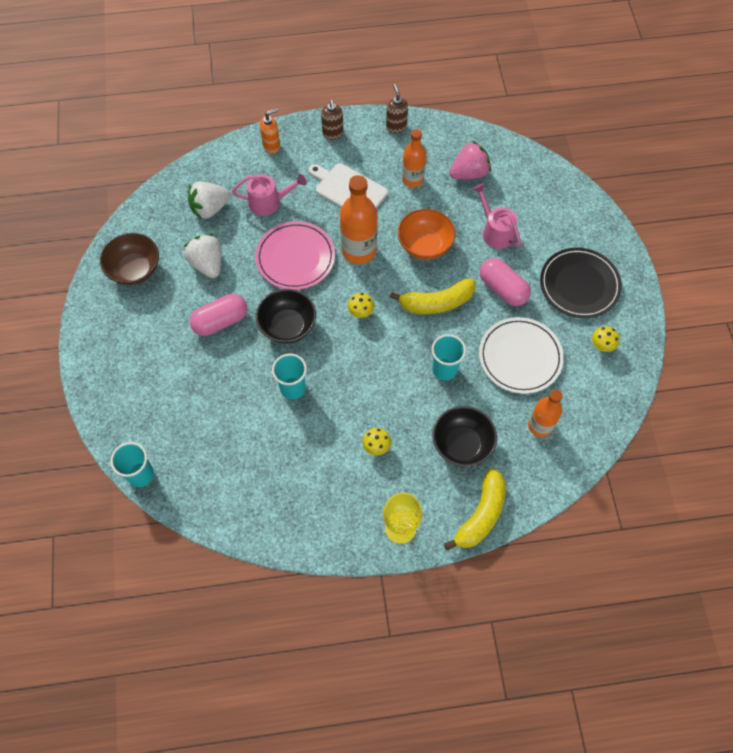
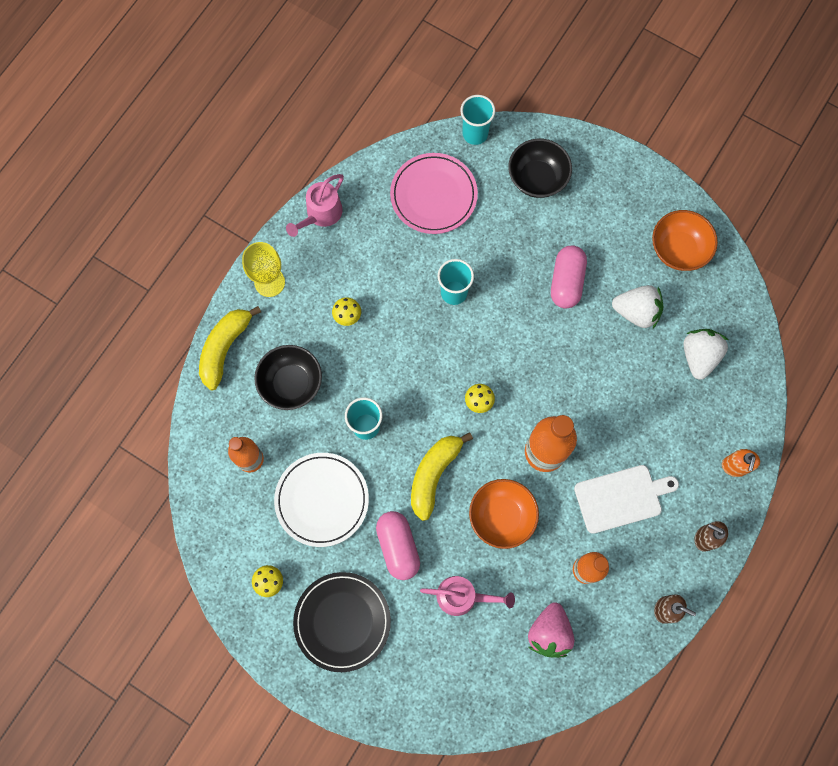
camera: 130 degrees right, 10 degrees up
brown bowl [100,233,159,285] -> orange bowl [652,210,718,271]
pink watering can [232,174,307,216] -> pink watering can moved to [286,174,344,237]
pink plate [255,221,335,290] -> pink plate moved to [390,153,478,234]
black bowl [256,289,316,344] -> black bowl moved to [508,139,572,198]
yellow banana [444,468,506,550] -> yellow banana turned 45 degrees clockwise [199,306,261,391]
pink capsule [480,258,531,306] -> pink capsule turned 75 degrees clockwise [376,511,420,580]

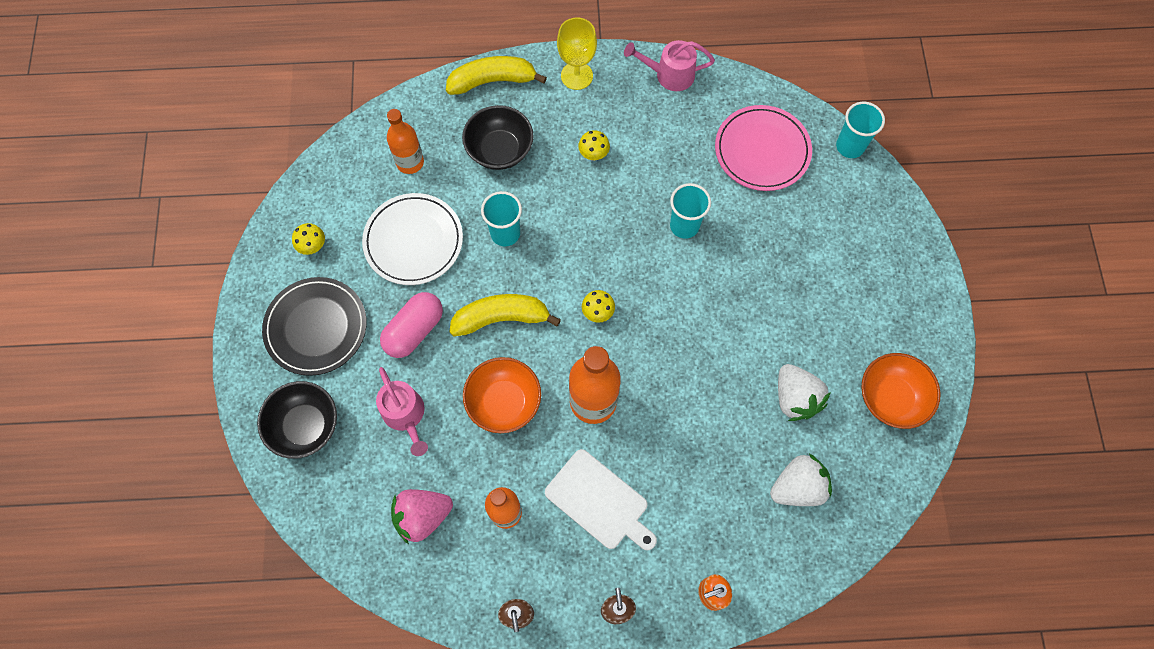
camera: 55 degrees right, 5 degrees down
black bowl [508,139,572,198] -> black bowl moved to [257,381,337,459]
pink capsule [551,245,587,309] -> none

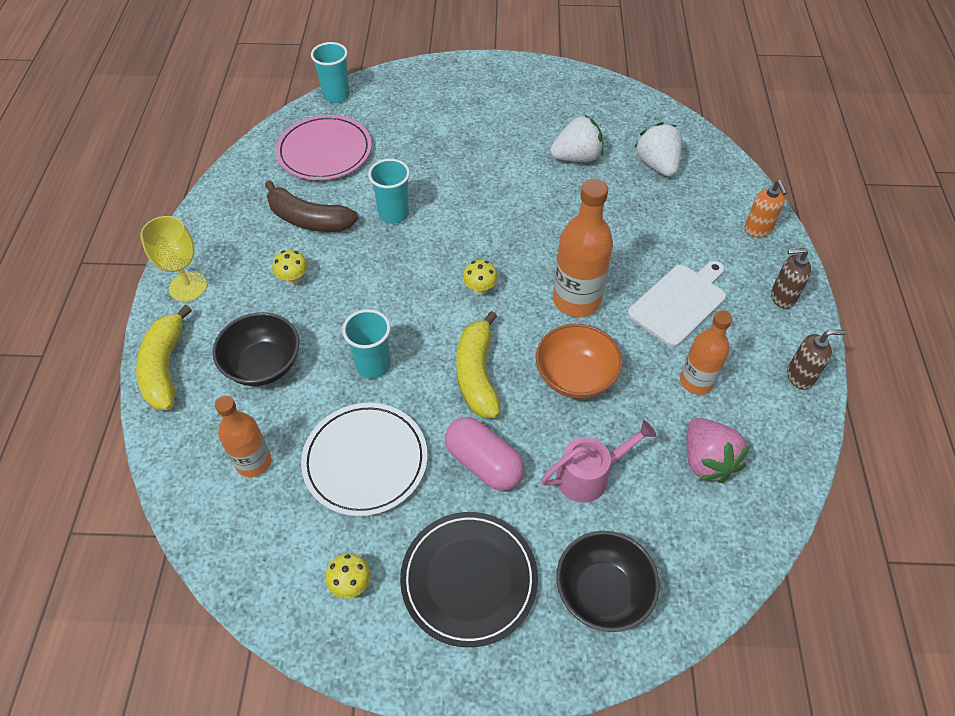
camera: 85 degrees left, 15 degrees down
pink watering can [624,40,715,91] -> none
orange bowl [861,353,941,429] -> none
none -> brown banana [265,180,358,232]

